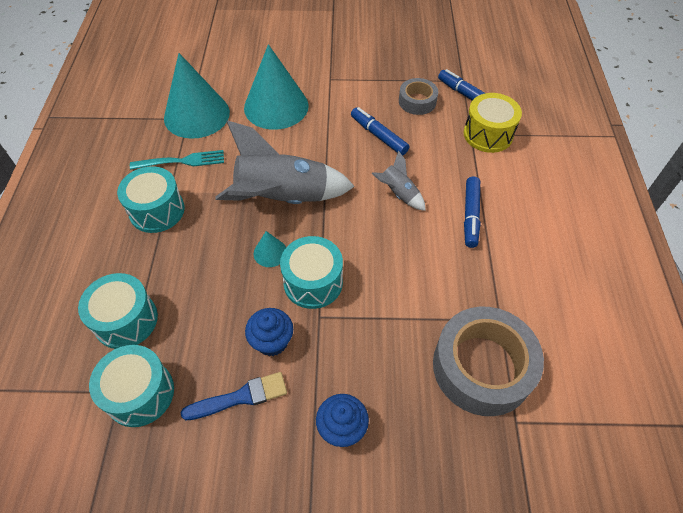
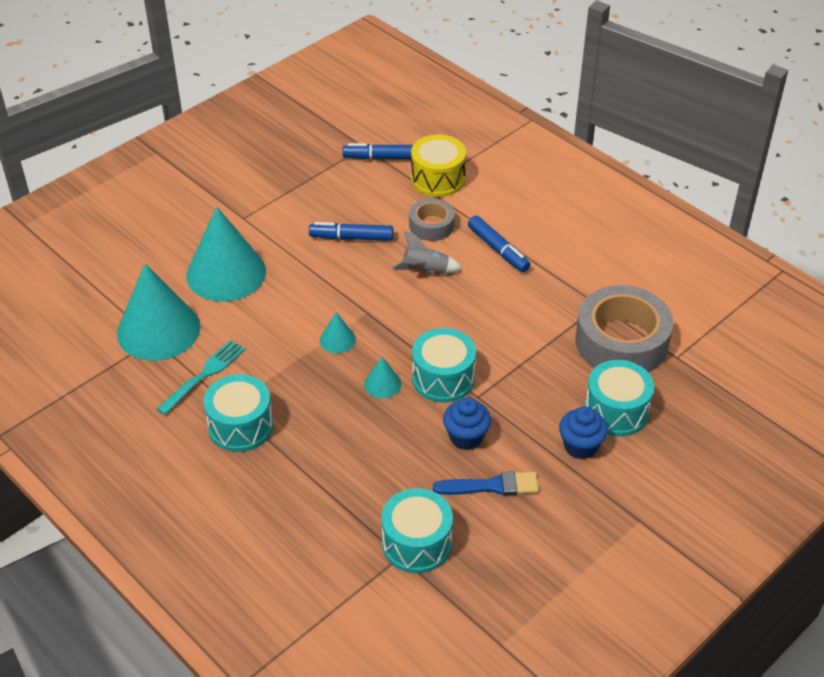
camera: 45 degrees left, 10 degrees down
turquoise drum [78,273,158,349] -> turquoise drum moved to [585,360,654,436]
blue brush [181,372,287,420] -> blue brush turned 60 degrees clockwise [433,471,539,496]
grey rocket [215,120,355,204] -> turquoise cone [320,312,356,353]
grey tape [399,78,438,115] -> grey tape moved to [409,198,455,241]

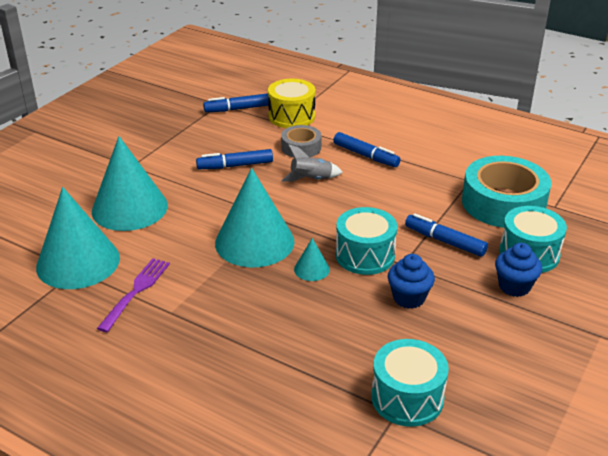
camera: 15 degrees left, 10 degrees down
turquoise fork [157,340,246,415] -> purple fork [97,258,170,332]
turquoise drum [203,374,273,452] -> none
turquoise cone [320,312,356,353] -> turquoise cone [215,168,295,267], size x2.31
blue brush [433,471,539,496] -> none
grey tape [575,285,673,373] -> turquoise tape [462,156,551,228]
none -> blue marker [405,213,488,257]

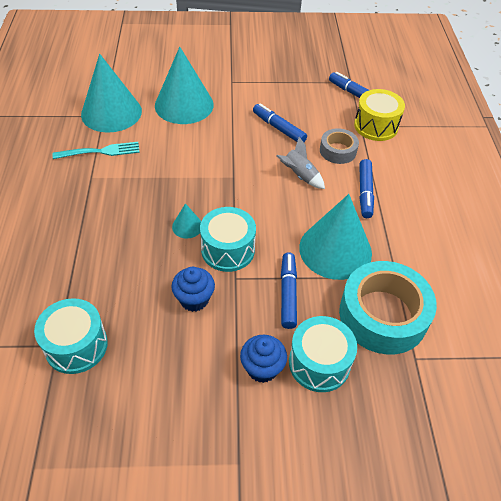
camera: 55 degrees right, 15 degrees up
purple fork [97,258,170,332] -> turquoise fork [52,142,140,159]
turquoise cone [215,168,295,267] -> turquoise cone moved to [299,194,372,280]

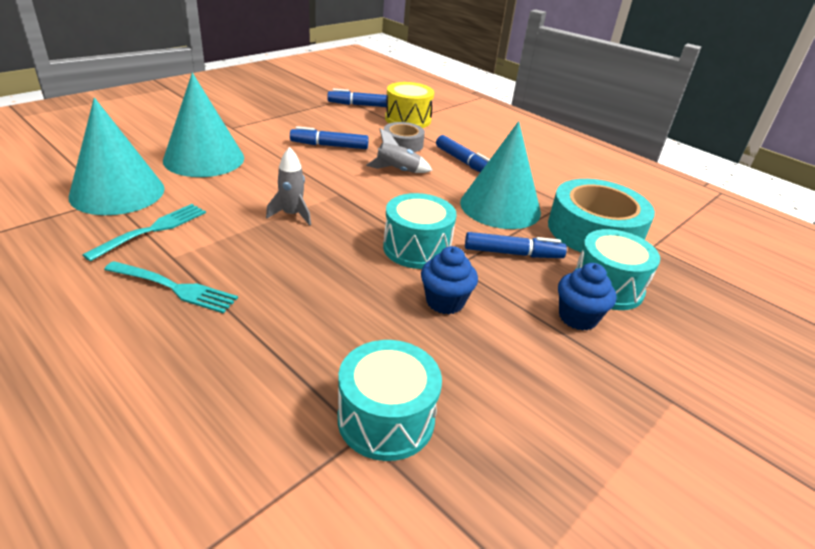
camera: 45 degrees left, 15 degrees down
turquoise cone [172,203,201,238] -> none
blue marker [281,252,297,329] -> blue marker turned 135 degrees clockwise [465,232,567,258]
none -> turquoise fork [104,261,238,313]
none -> grey rocket [266,147,311,225]

